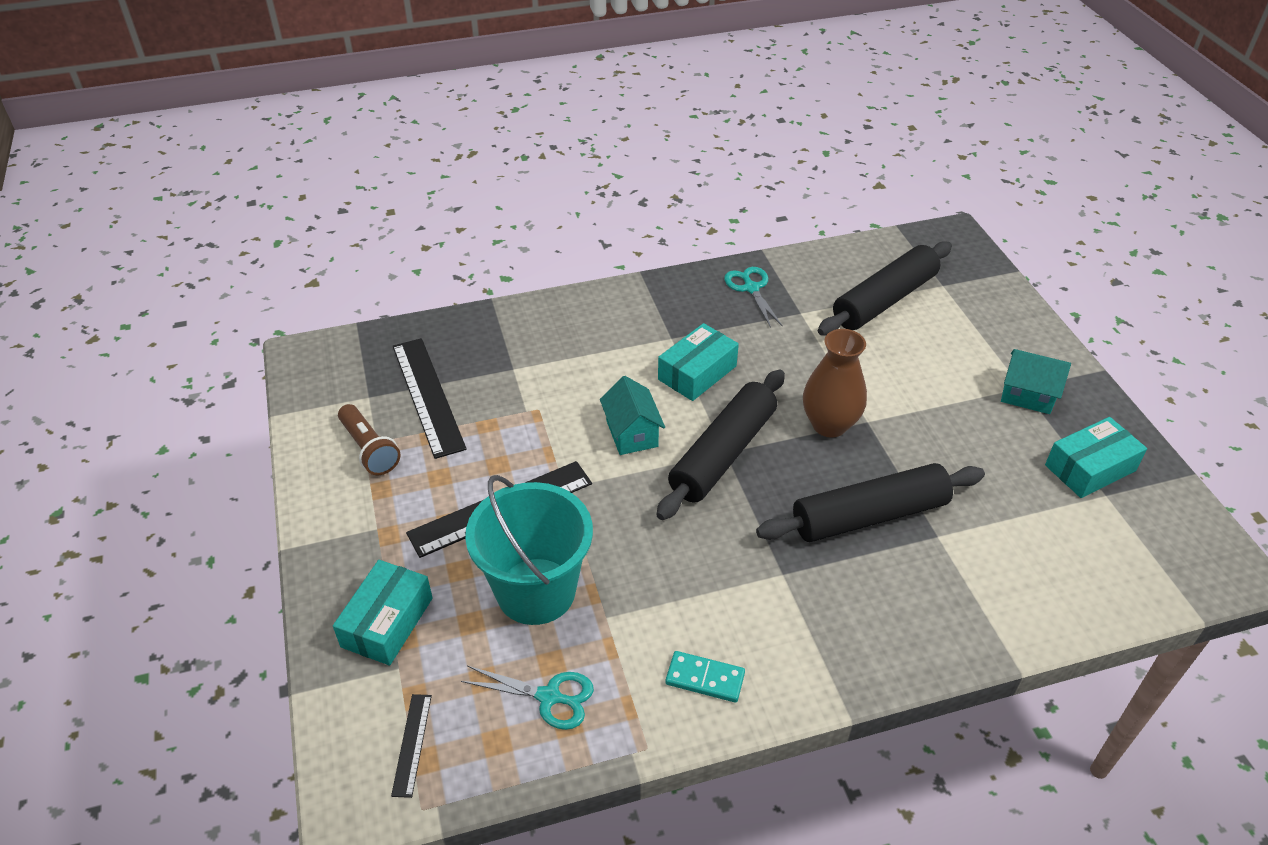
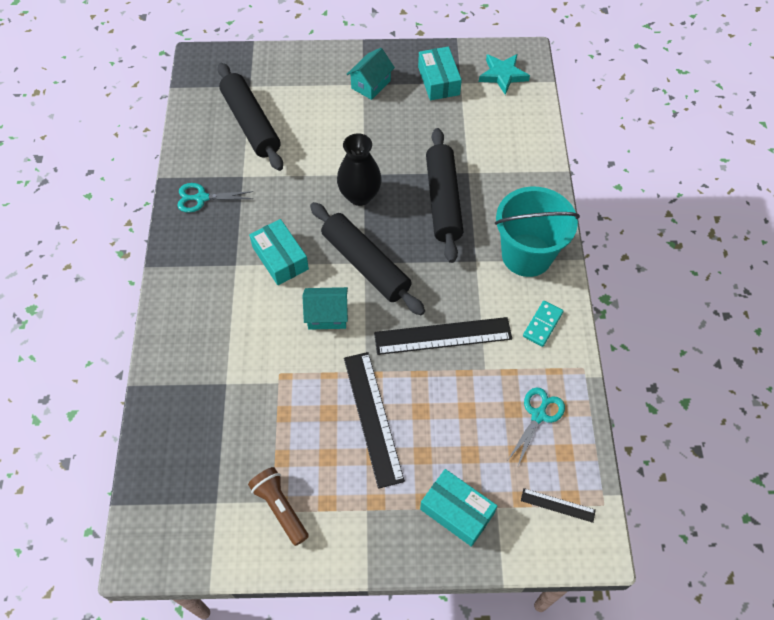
camera: 75 degrees left, 15 degrees up
brown flashlight [338,404,401,475] -> brown flashlight turned 105 degrees counterclockwise [248,467,309,546]
black ruler [393,338,467,459] -> black ruler moved to [374,317,512,355]
turquoise bucket [465,475,593,625] -> turquoise bucket moved to [495,187,580,277]
brown vase [803,329,867,438] -> black vase [337,133,382,206]
none -> turquoise star [479,54,530,95]

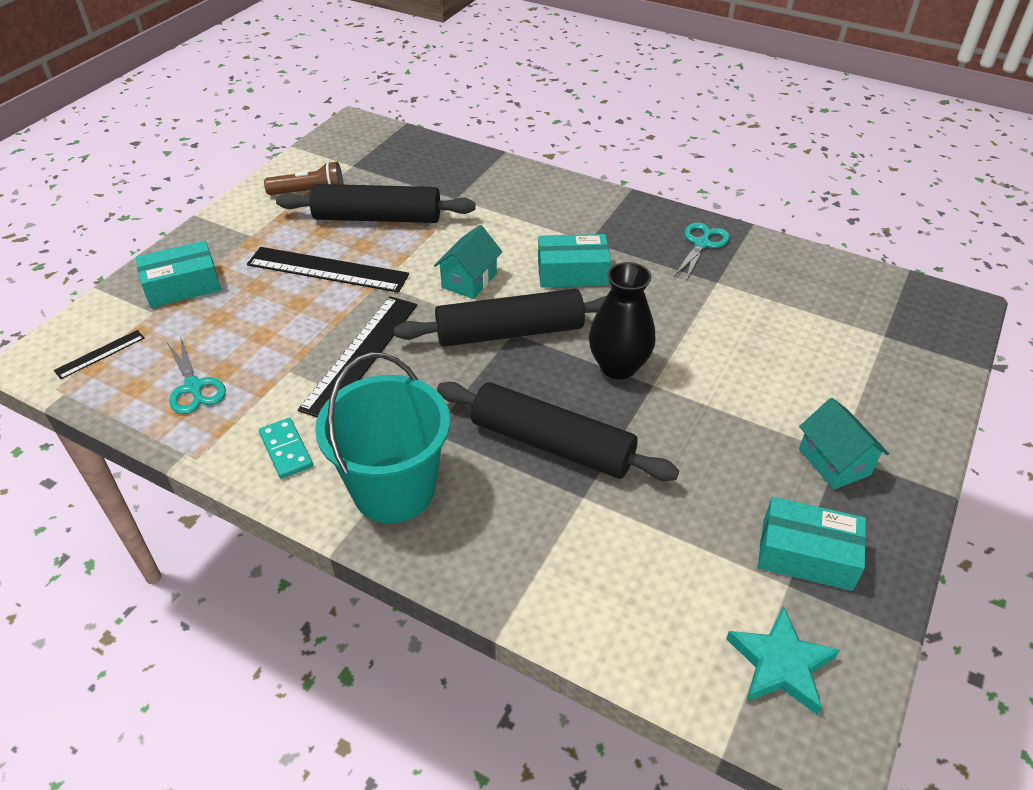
camera: 120 degrees right, 15 degrees down
black rolling pin [218,63,283,171] -> black rolling pin moved to [276,184,476,223]

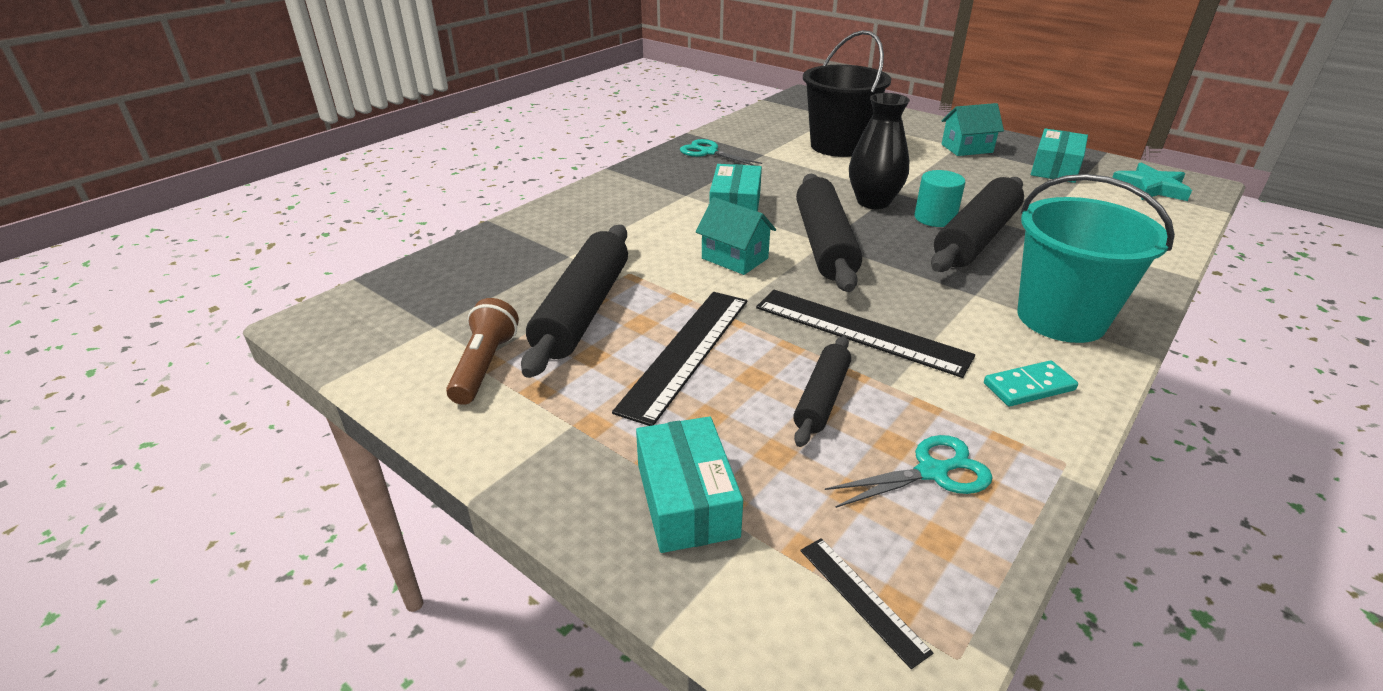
camera: 80 degrees left, 10 degrees down
none -> black rolling pin [793,336,851,447]
none -> black bucket [803,30,891,157]
none -> turquoise cylinder [915,170,965,227]

